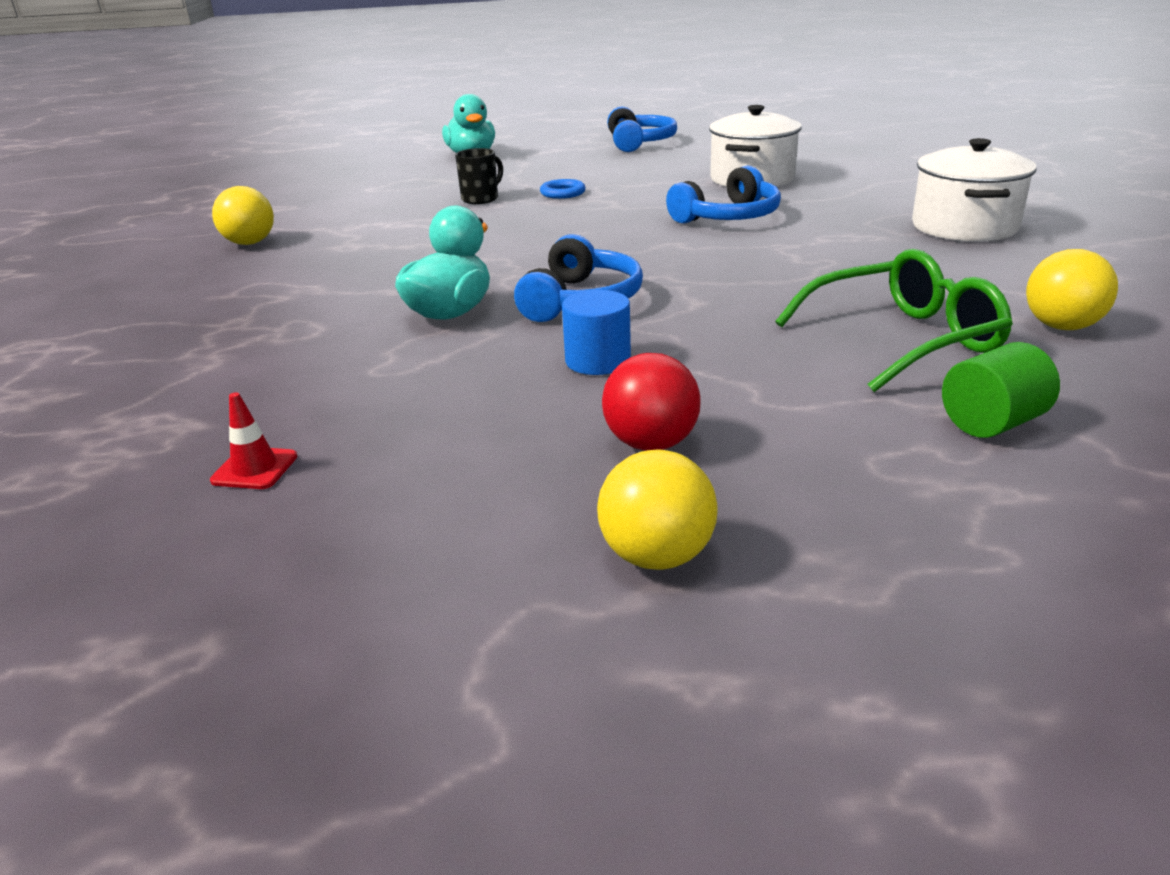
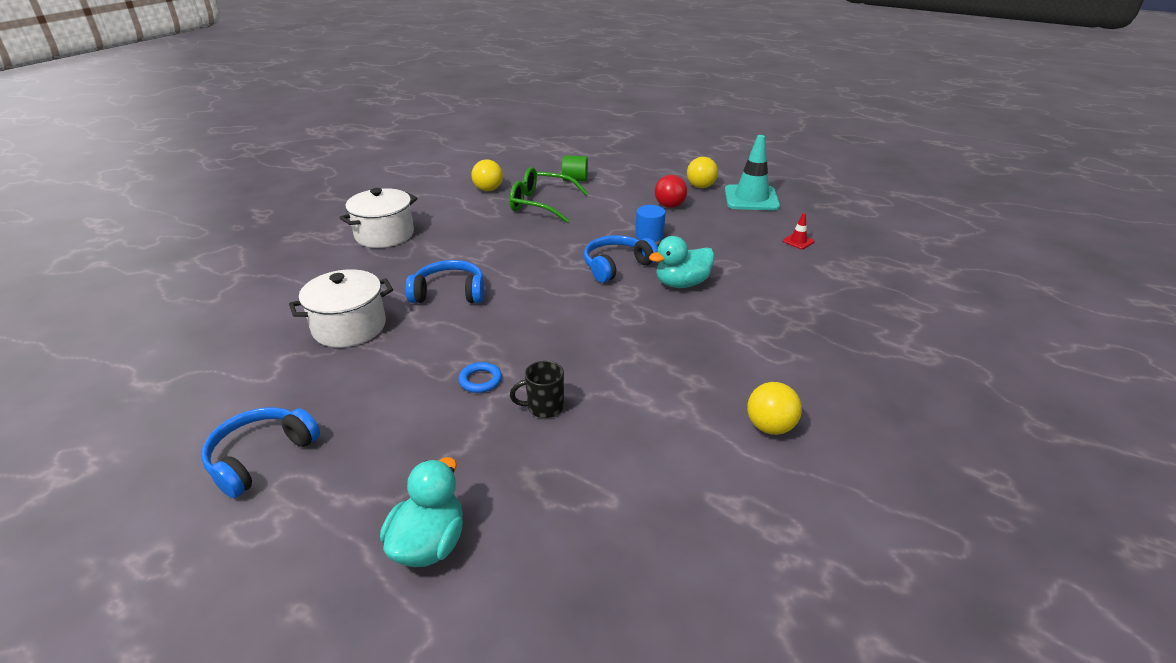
camera: 145 degrees left, 5 degrees up
none -> turquoise traffic cone [725,135,780,211]

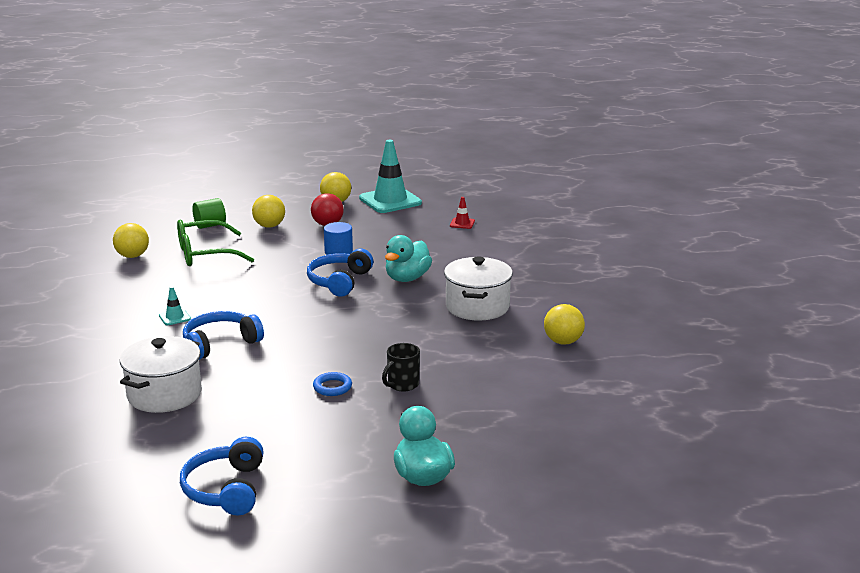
camera: 35 degrees left, 10 degrees down
white pot [339,188,417,248] -> white pot moved to [444,256,513,321]
none -> turquoise traffic cone [159,286,191,325]
none -> yellow ball [252,195,285,228]

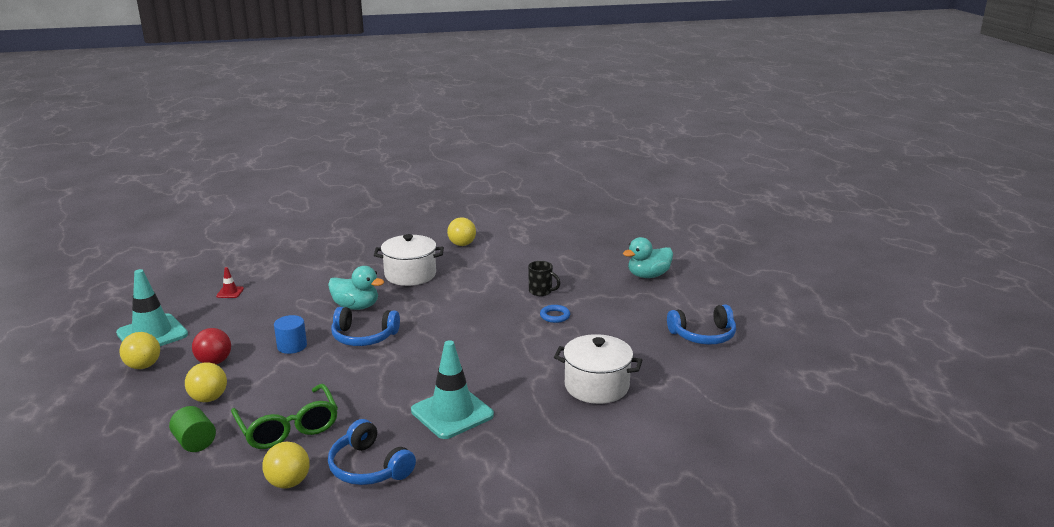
camera: 100 degrees left, 0 degrees up
turquoise traffic cone [159,286,191,325] -> turquoise traffic cone [411,340,494,439], size x2.33
blue headphones [183,311,264,360] -> blue headphones moved to [328,419,416,485]

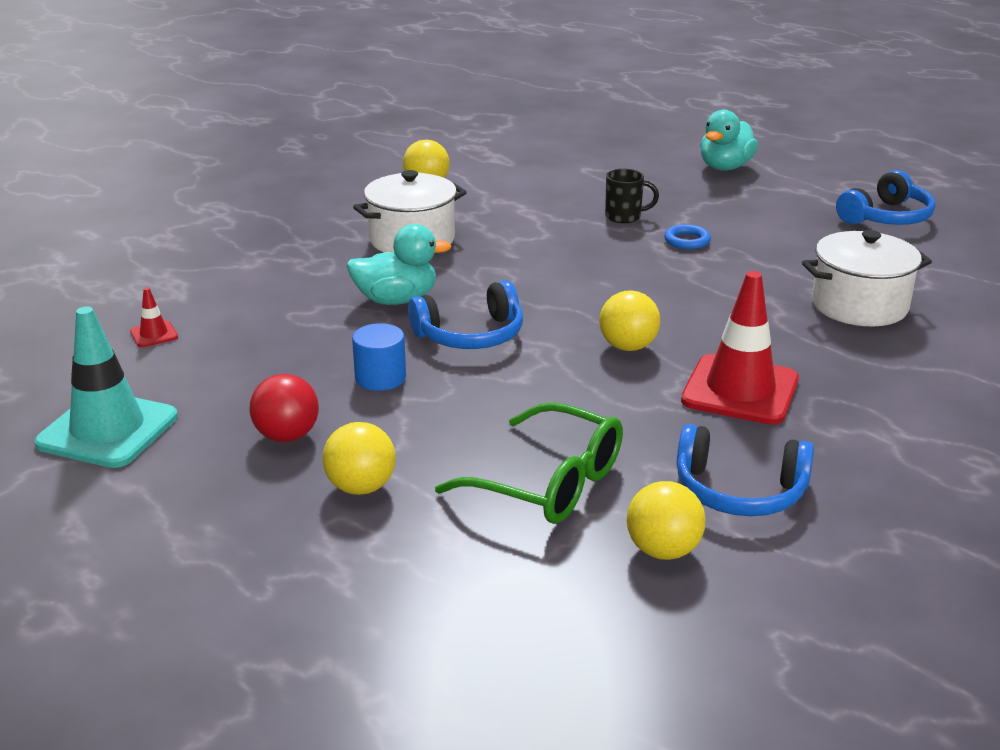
camera: 30 degrees left, 5 degrees up
yellow ball [120,332,160,369] -> yellow ball moved to [599,290,660,351]
green cylinder [169,406,216,452] -> none
turquoise traffic cone [411,340,494,439] -> red traffic cone [681,271,799,425]

